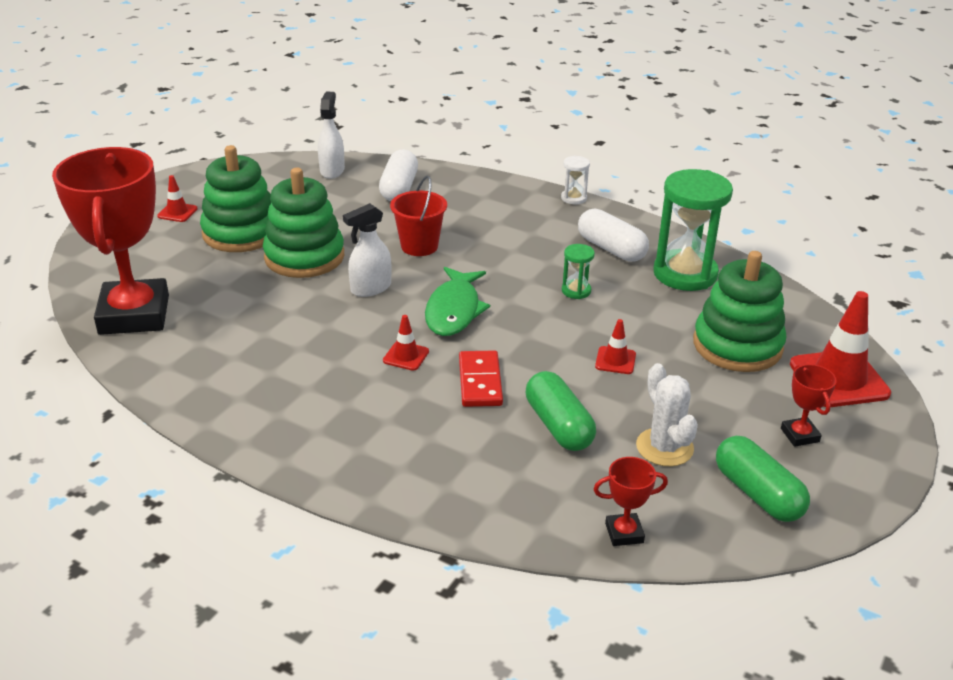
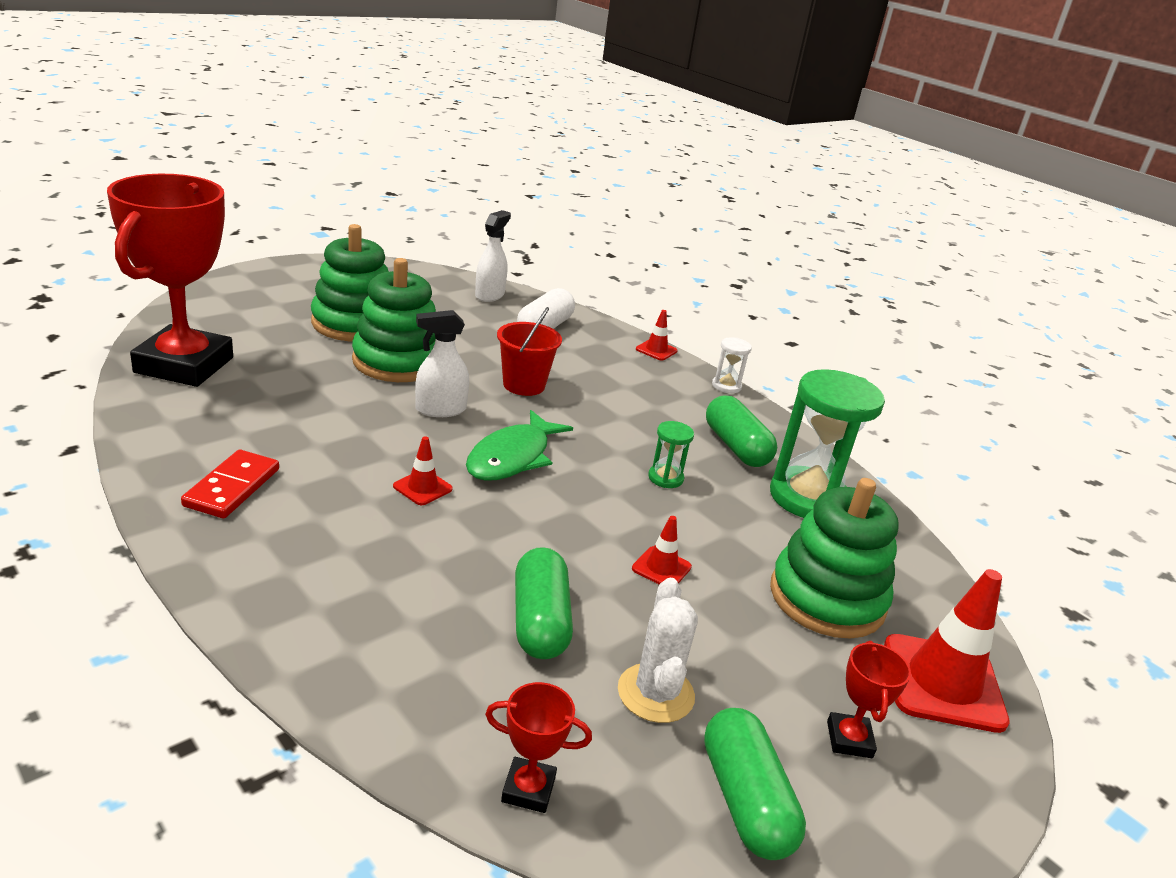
camera: 15 degrees right, 5 degrees down
red traffic cone [157,175,198,222] -> red traffic cone moved to [636,310,678,361]
red domino [459,350,503,407] -> red domino moved to [181,450,279,518]
white capsule [578,209,649,262] -> green capsule [706,395,777,467]

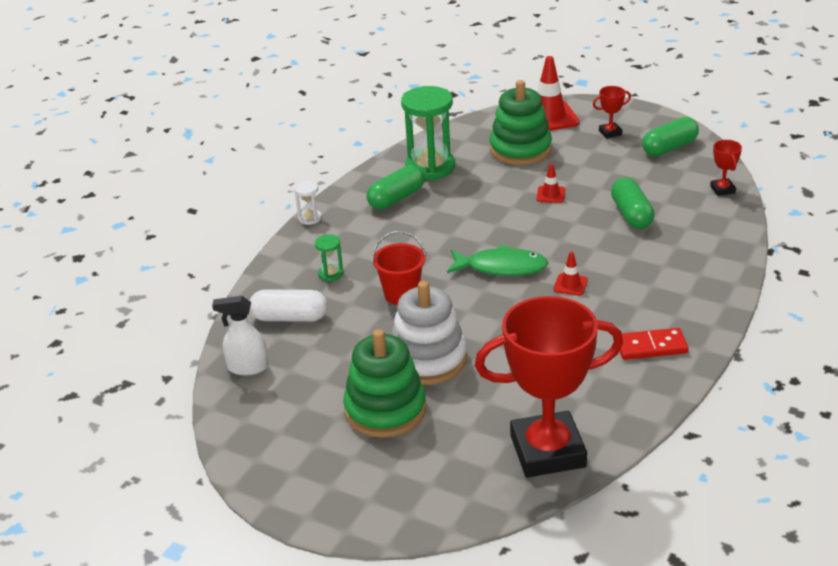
camera: 105 degrees left, 5 degrees up
green stacking toy [352,258,436,382] -> white stacking toy [391,281,467,385]
white spray bottle [415,310,469,417] -> none
green capsule [515,547,573,659] -> green capsule turned 75 degrees counterclockwise [611,178,655,229]
white cactus [618,578,698,723] -> none
red traffic cone [636,310,678,361] -> none
green hourglass [648,421,694,488] -> green hourglass moved to [315,234,343,281]

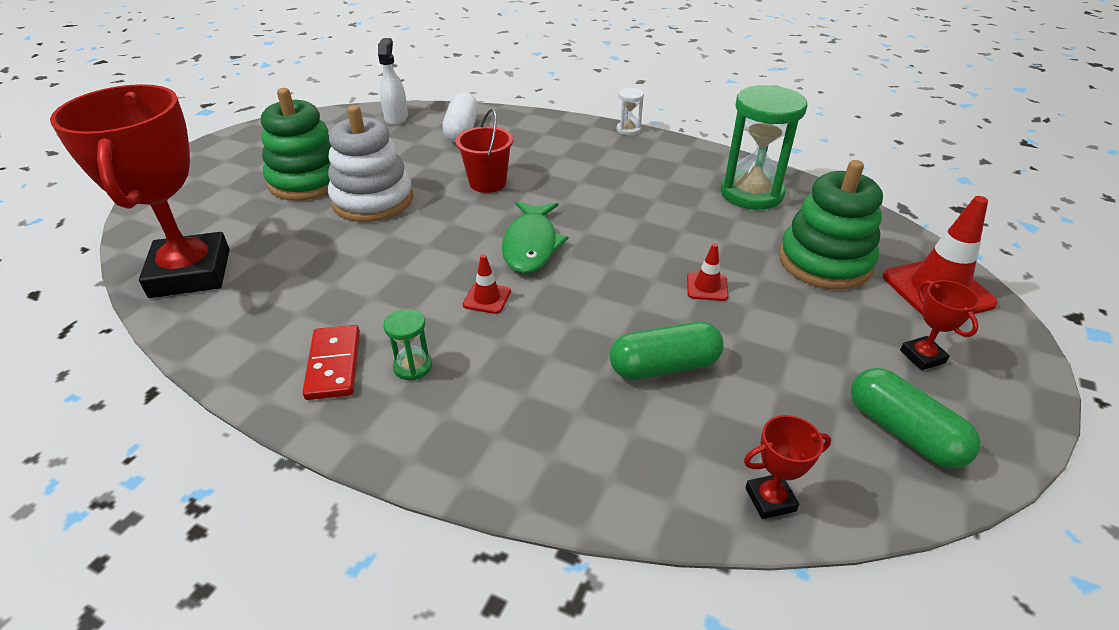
camera: 85 degrees right, 5 degrees up
green hourglass [315,234,343,281] -> green hourglass moved to [383,309,432,380]
green capsule [367,165,424,210] -> none

